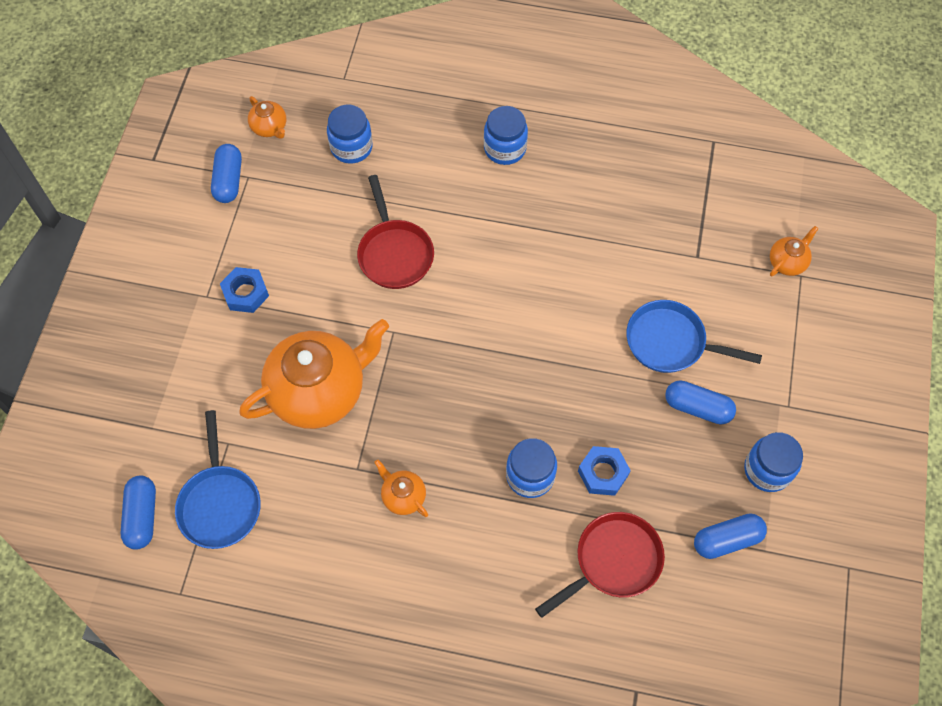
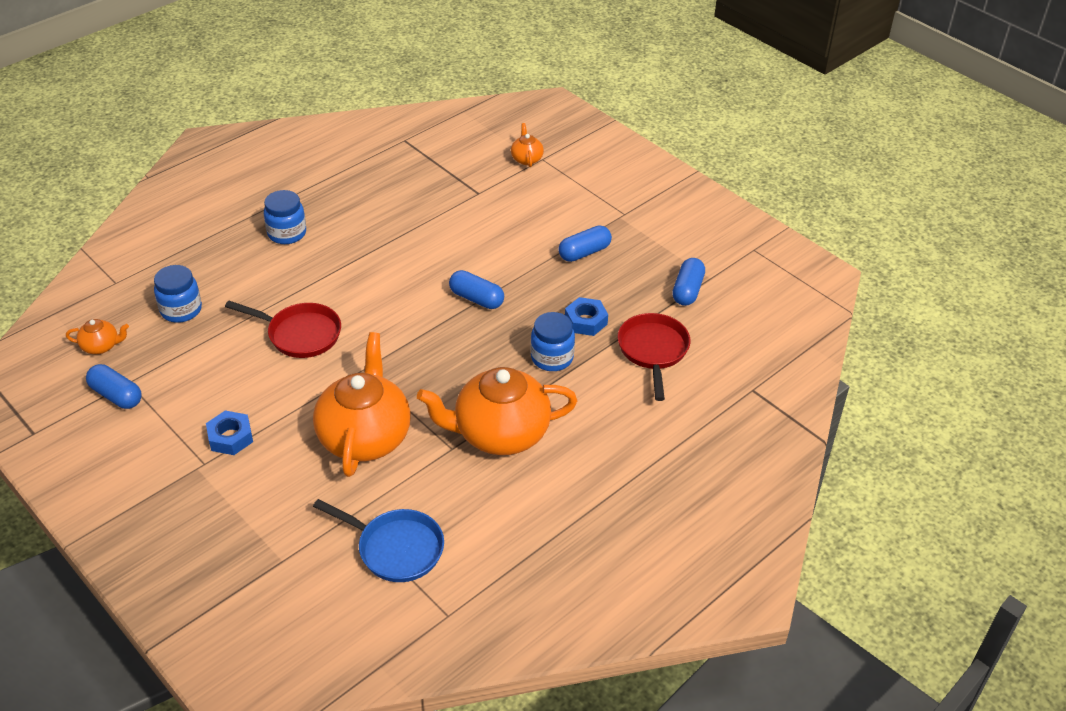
camera: 55 degrees left, 20 degrees down
blue capsule [120,476,156,550] -> blue capsule moved to [449,270,504,309]
orange teapot [374,460,428,517] -> orange teapot [417,367,577,455], size x2.30
blue pan [626,300,762,373] -> none
blue jar [744,432,803,492] -> none

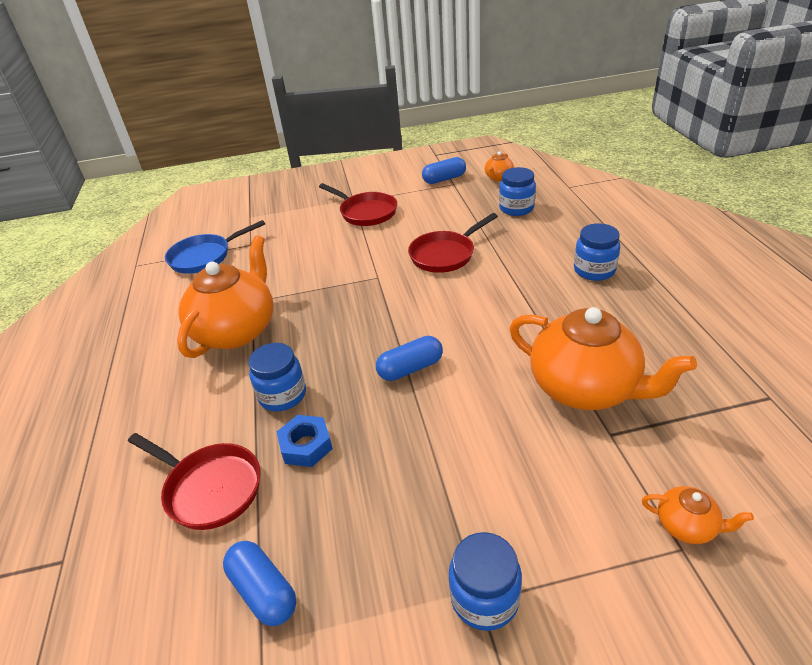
camera: 125 degrees right, 5 degrees down
blue nut [206,410,253,455] -> red pan [319,183,397,226]
orange teapot [313,332,411,477] -> orange teapot moved to [509,307,697,410]
blue capsule [558,225,612,262] -> none
none -> blue jar [449,532,522,631]

